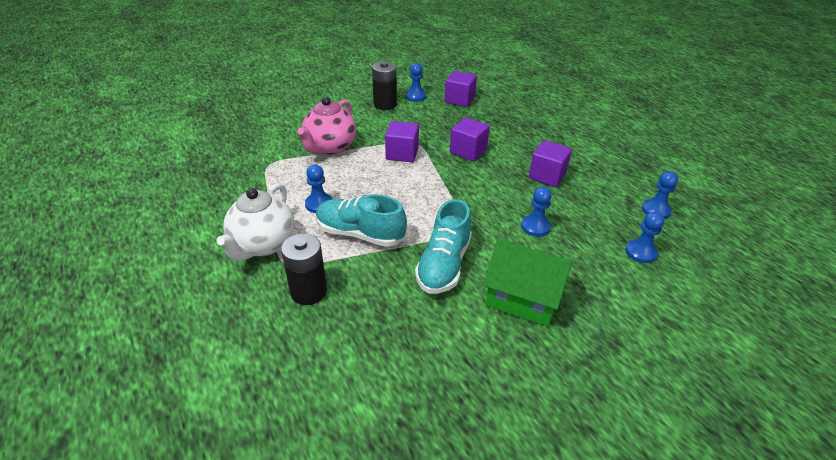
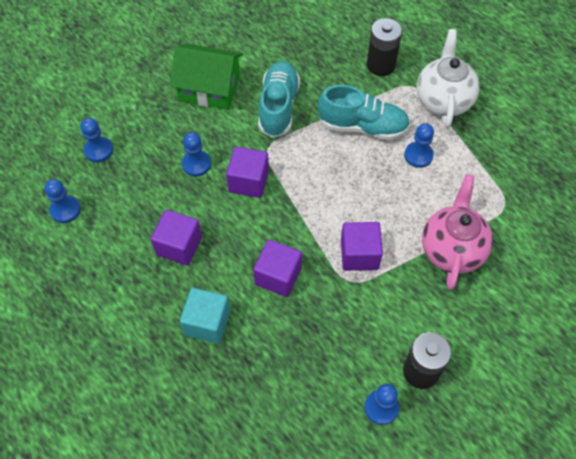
camera: 170 degrees right, 20 degrees up
purple cube [445,71,477,107] -> purple cube moved to [226,146,269,198]
none -> turquoise cube [180,288,230,344]

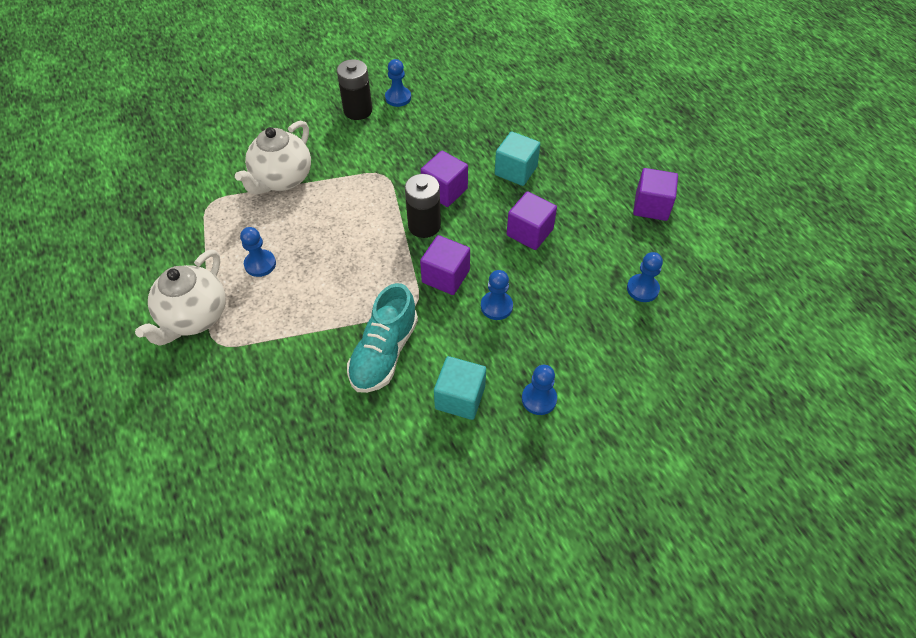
camera: 165 degrees left, 5 degrees down
blue pawn [81,118,113,162] -> blue pawn moved to [522,365,557,415]
green house [170,44,243,110] -> turquoise cube [434,356,486,420]
turquoise shoe [318,85,410,140] -> none
purple cube [341,222,383,271] -> purple cube moved to [633,168,678,221]
black battery [367,18,402,76] -> black battery moved to [405,174,441,238]
pink teapot [422,174,493,290] -> white teapot [235,121,311,195]

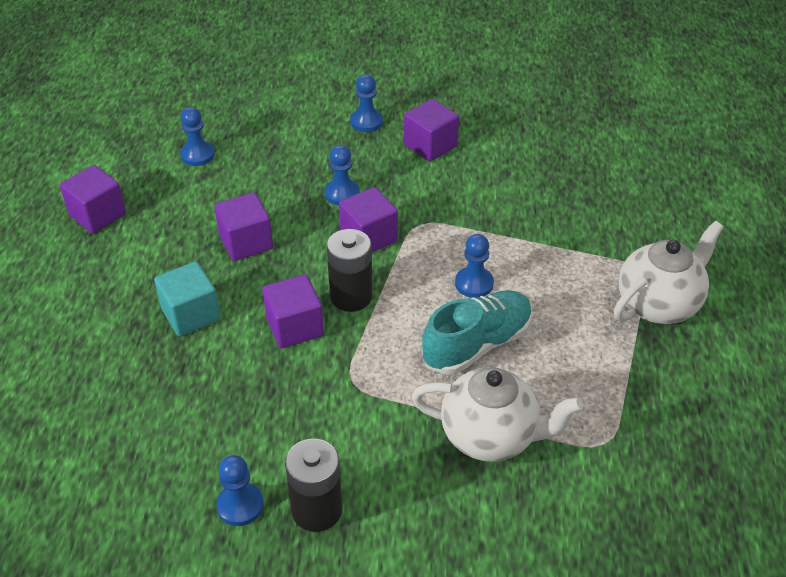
camera: 150 degrees left, 10 degrees down
white teapot [235,121,311,195] -> white teapot turned 45 degrees clockwise [412,367,583,462]
blue pawn [240,227,276,277] -> blue pawn moved to [455,234,494,298]
turquoise shoe [347,283,418,393] -> turquoise shoe moved to [422,290,532,375]
turquoise cube [434,356,486,420] -> purple cube [404,99,459,162]

